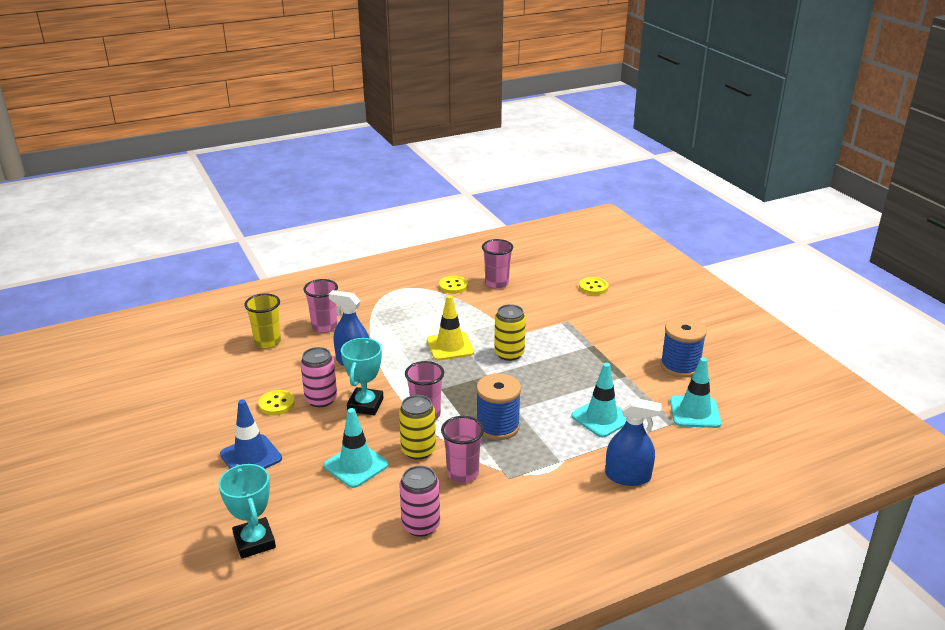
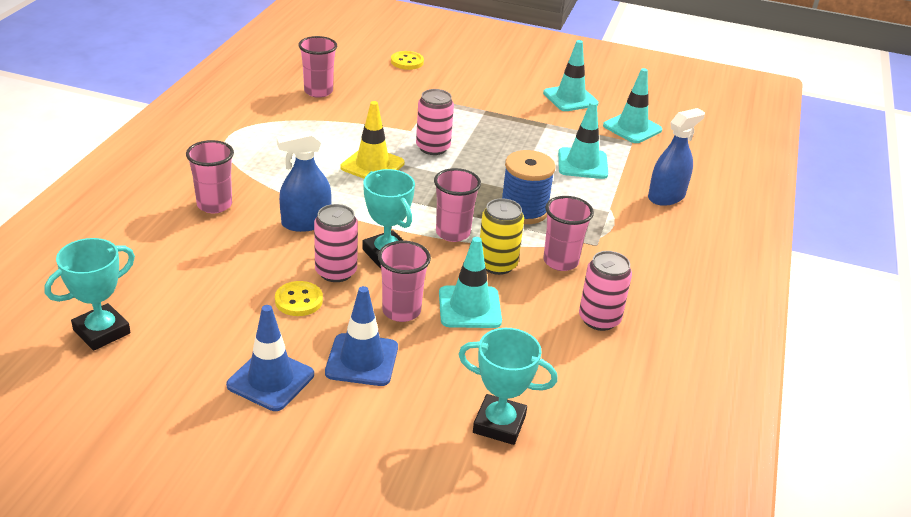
camera: 50 degrees left, 5 degrees up
yellow cup [244,293,281,349] -> none
yellow button [439,276,468,294] -> none
yellow can [494,304,526,361] -> pink can [416,89,454,155]
blue spool [660,317,707,378] -> turquoise traffic cone [543,40,599,111]
none -> turquoise trophy [45,238,135,351]
none -> blue traffic cone [226,305,314,411]
none -> pink cup [378,241,431,322]

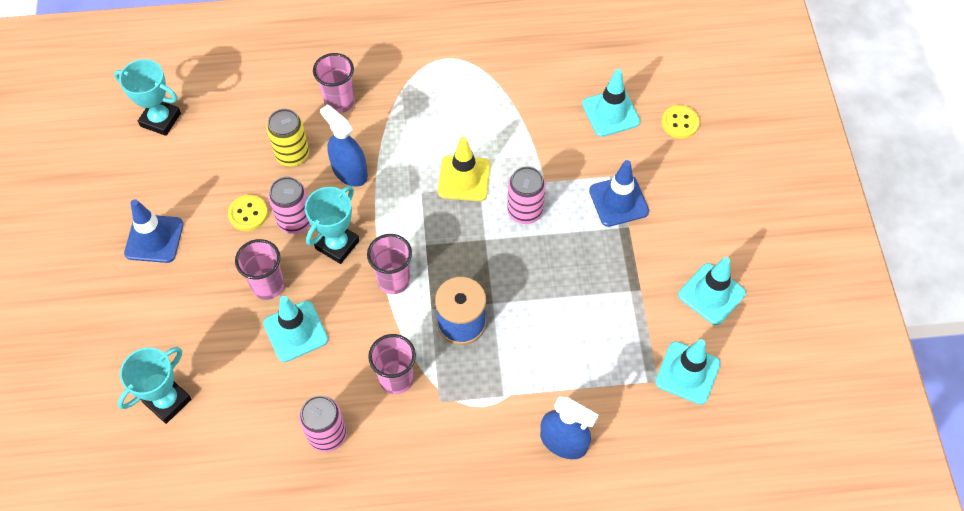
camera: 70 degrees right, 25 degrees up
pink cup [298,36,337,98] -> none
blue traffic cone [325,286,398,386] -> blue traffic cone moved to [589,160,649,227]
turquoise trophy [458,328,558,445] -> turquoise trophy turned 45 degrees clockwise [118,347,191,424]
yellow can [480,198,524,275] -> yellow can moved to [267,109,309,167]
turquoise traffic cone [558,101,608,179] -> turquoise traffic cone moved to [582,69,640,137]

